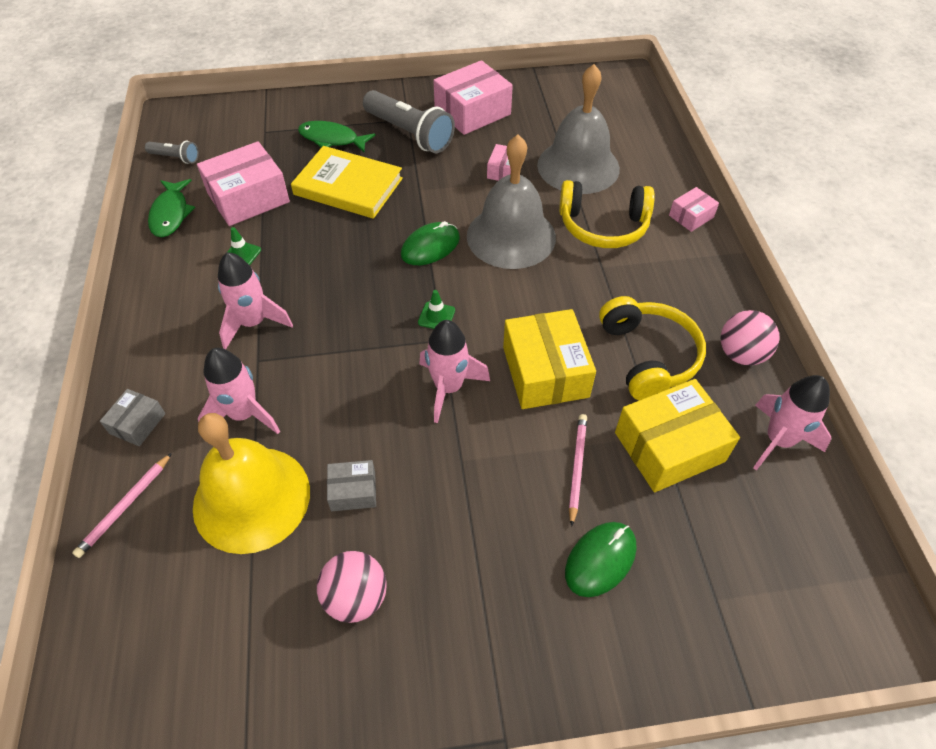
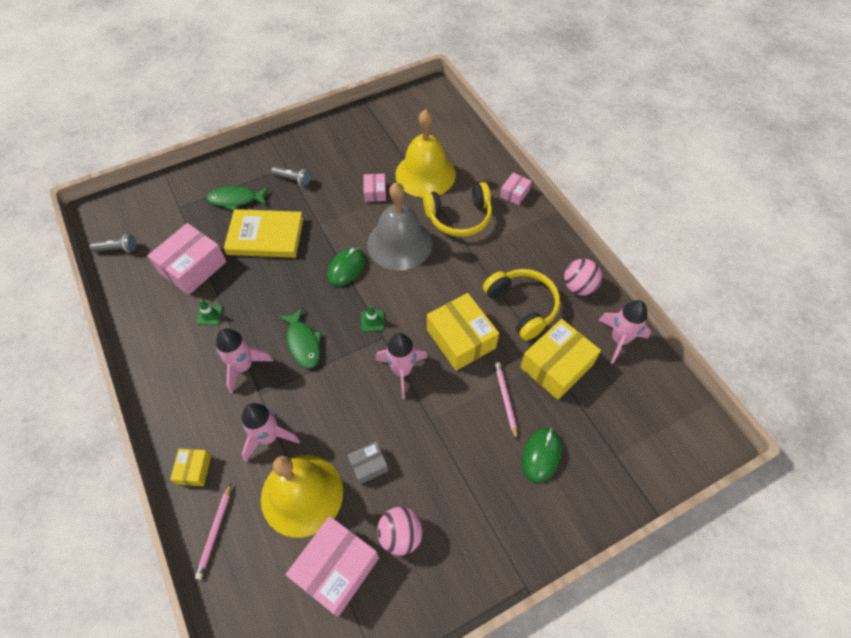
camera: 20 degrees left, 5 degrees up
grey box [100,389,165,446] -> yellow box [170,449,211,486]
green fish [148,179,195,237] -> green fish moved to [278,307,322,368]
grey flashlight [363,90,455,153] -> grey flashlight [271,166,311,186], size x0.50
pink box [433,60,513,135] -> pink box moved to [286,516,379,617]
grey bell [537,64,620,194] -> yellow bell [395,109,456,198]

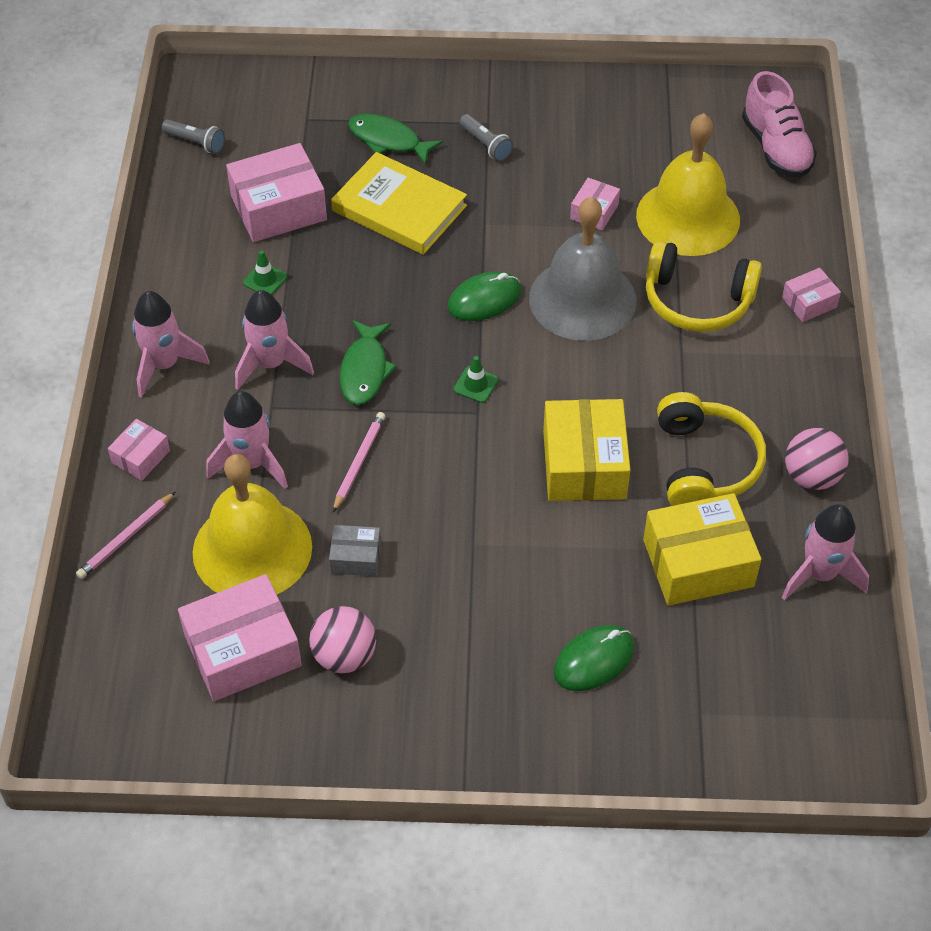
camera: 30 degrees right, 5 degrees down
yellow box [170,449,211,486] -> pink box [108,419,170,480]
pink rocket [375,333,428,399] -> pink rocket moved to [132,291,210,398]
pink pencil [494,362,517,440] -> pink pencil moved to [333,412,385,512]
none -> pink shoe [742,71,817,177]

